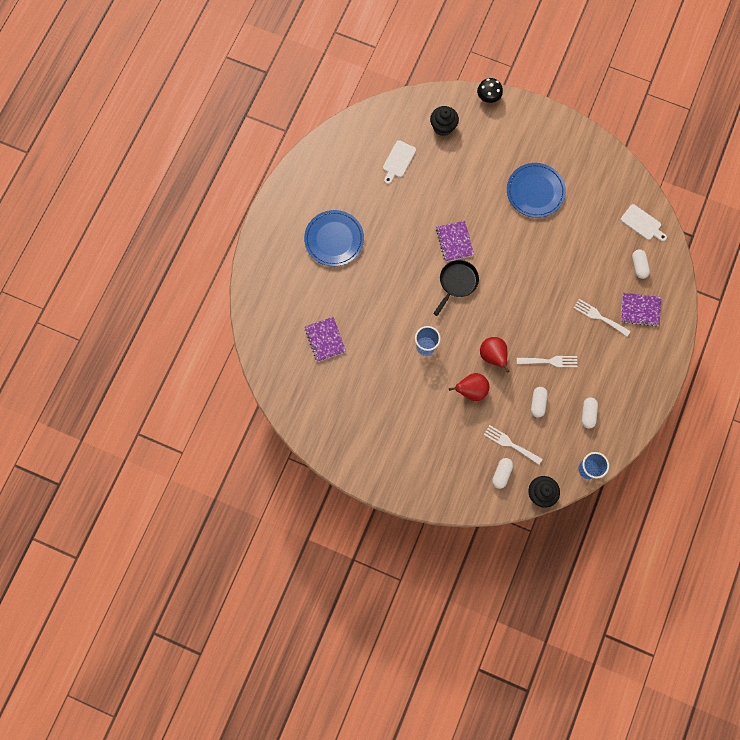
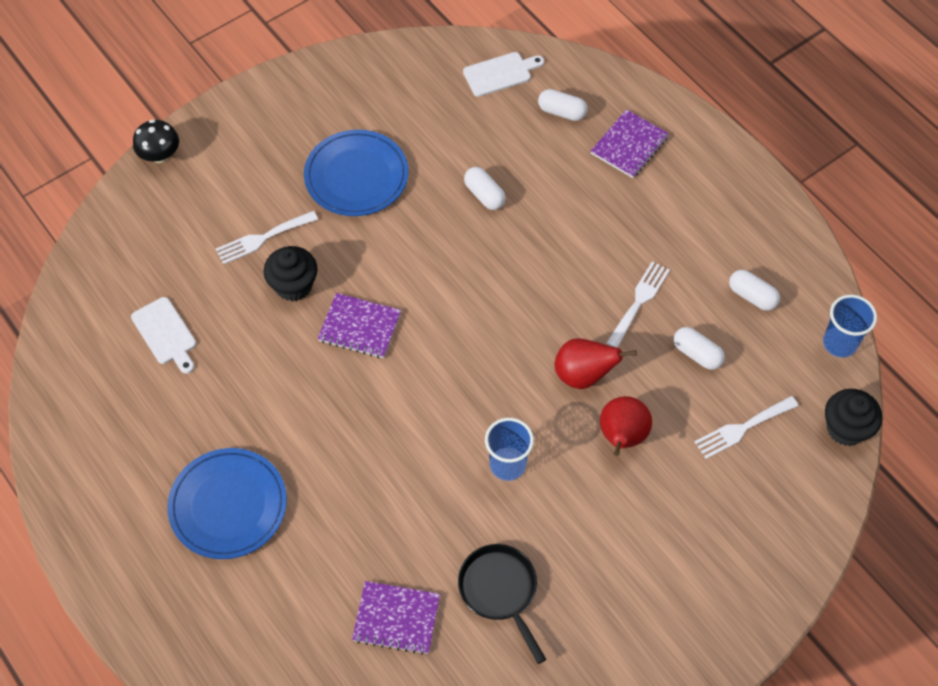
camera: 60 degrees left, 15 degrees down
black cupcake [430,106,459,136] -> black cupcake moved to [263,246,318,301]
black pan [433,260,479,316] -> black pan moved to [458,544,546,664]
white capsule [492,458,513,489] -> white capsule moved to [464,167,506,210]
white fork [574,299,631,336] -> white fork moved to [216,211,318,265]

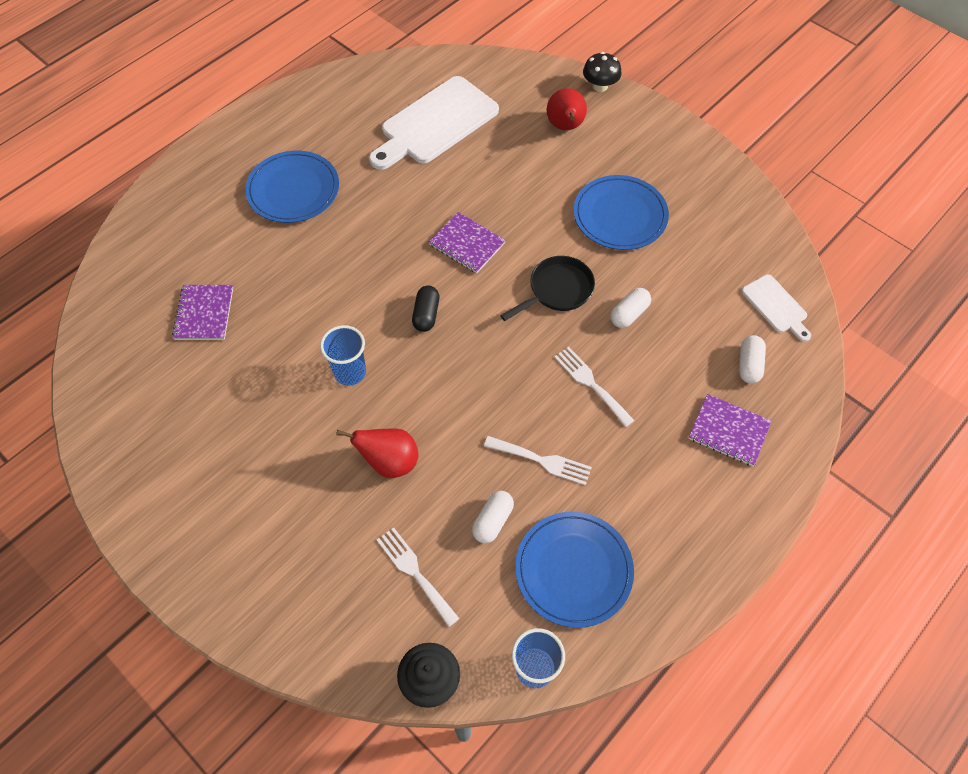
camera: 80 degrees right, 0 degrees up
white cutting board [131,297,196,374] -> white cutting board [369,76,499,170], size x1.99
white fork [216,211,318,265] -> white fork moved to [554,347,635,427]
black cupcake [263,246,318,301] -> none
purple notebook [318,293,401,358] -> purple notebook turned 60 degrees counterclockwise [429,212,506,273]
black pan [458,544,546,664] -> black pan moved to [500,256,595,321]
red pear [555,338,637,389] -> red pear moved to [547,88,587,130]
white capsule [729,270,780,311] -> blue plate [515,512,634,628]
none -> black capsule [412,285,440,332]

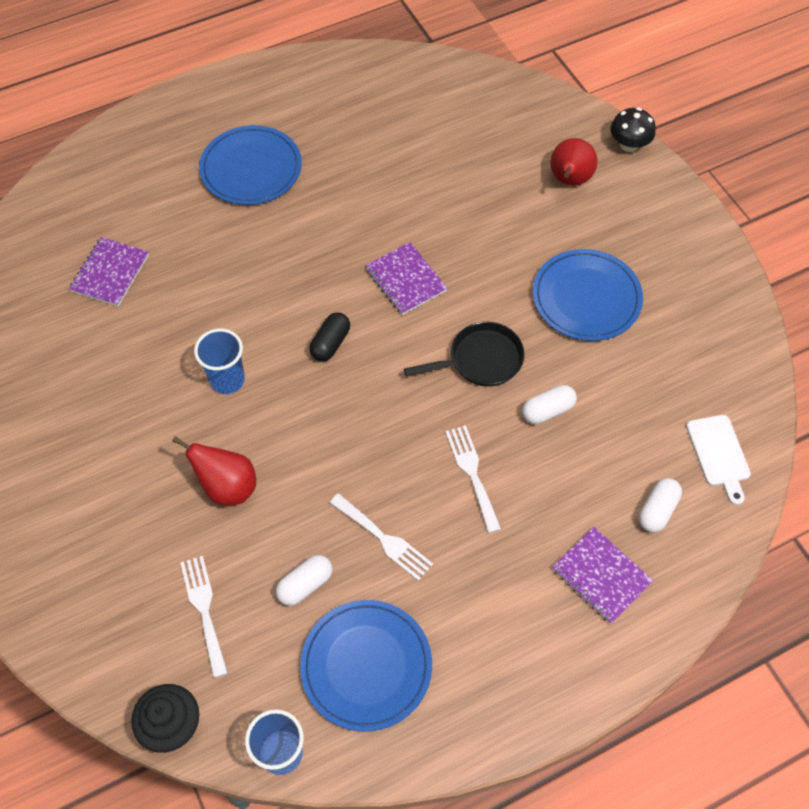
camera: 20 degrees right, 0 degrees up
white cutting board [369,76,499,170] -> none

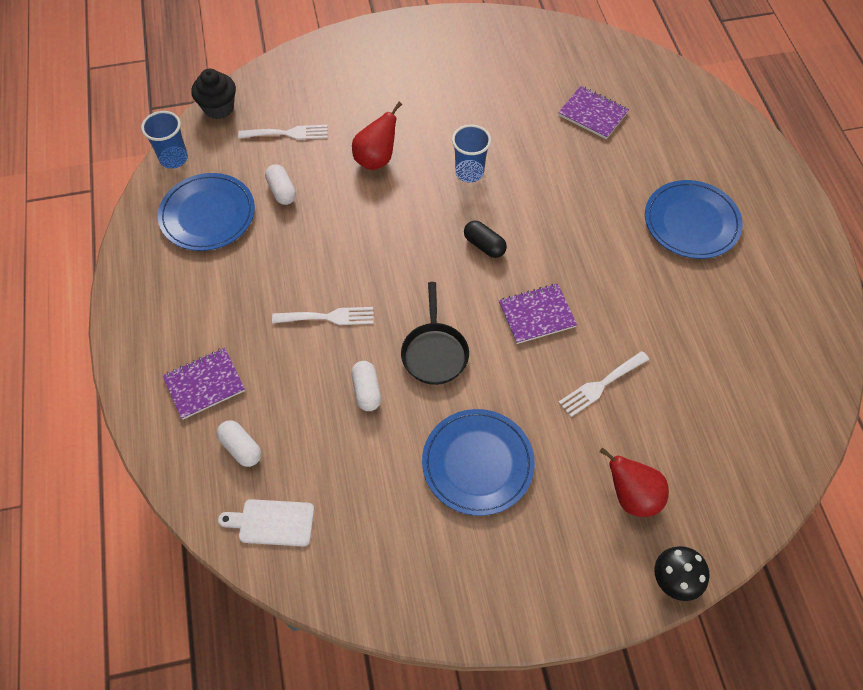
camera: 105 degrees right, 0 degrees up
white fork [330,493,433,581] -> white fork moved to [558,351,649,417]

